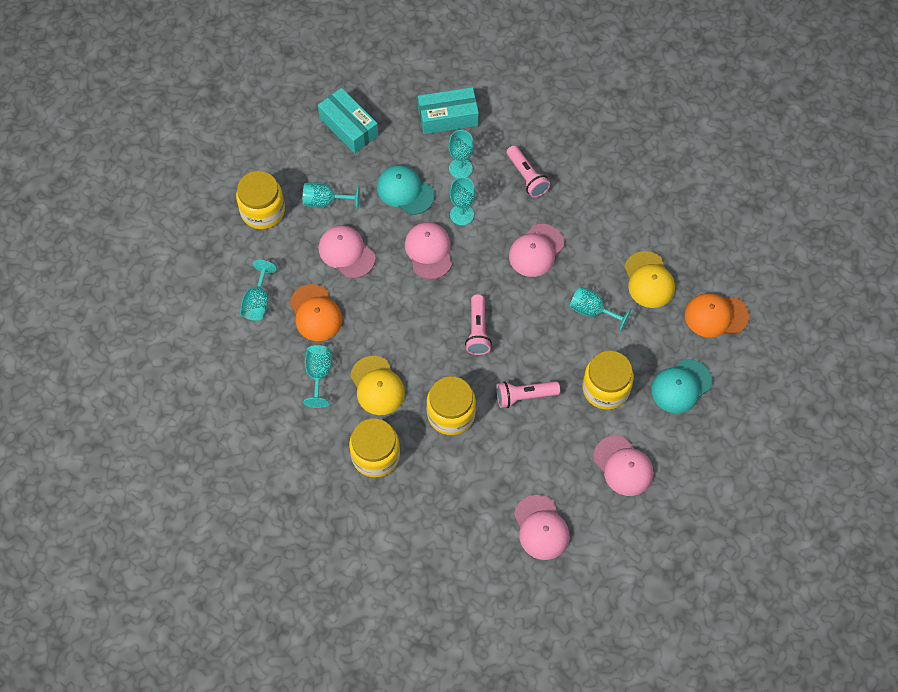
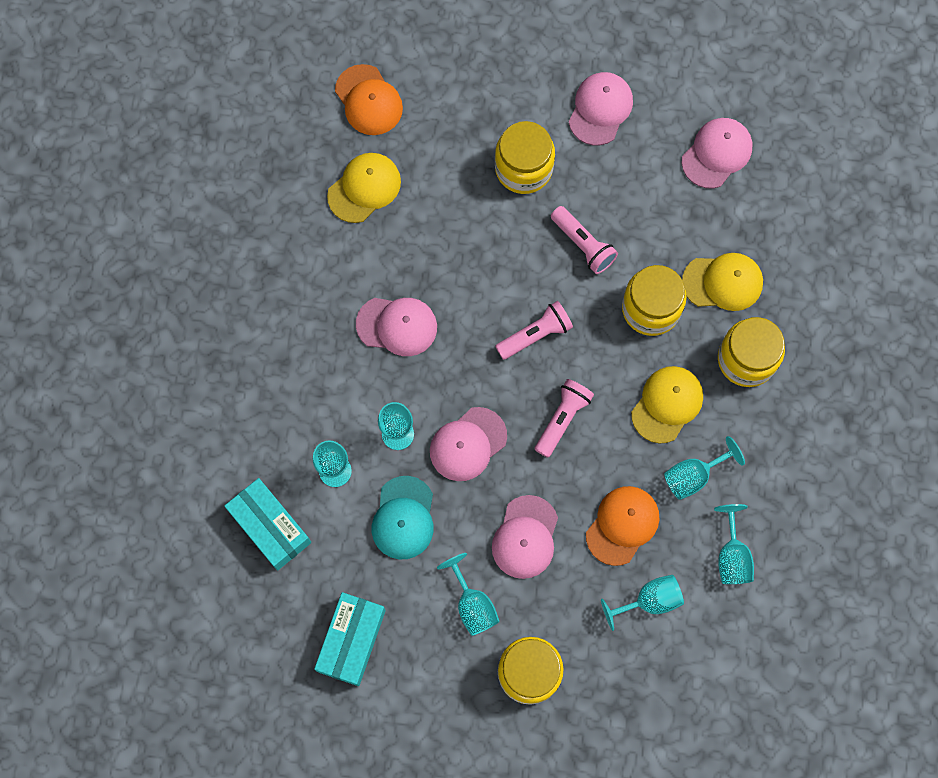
camera: 120 degrees left, 10 degrees up
pink flashlight [507,145,550,198] -> pink flashlight moved to [535,379,594,458]
turquoise goblet [569,286,631,332] -> turquoise goblet moved to [714,504,754,584]
turquoise cap [651,359,712,413] -> none
none -> yellow cap [682,253,763,311]

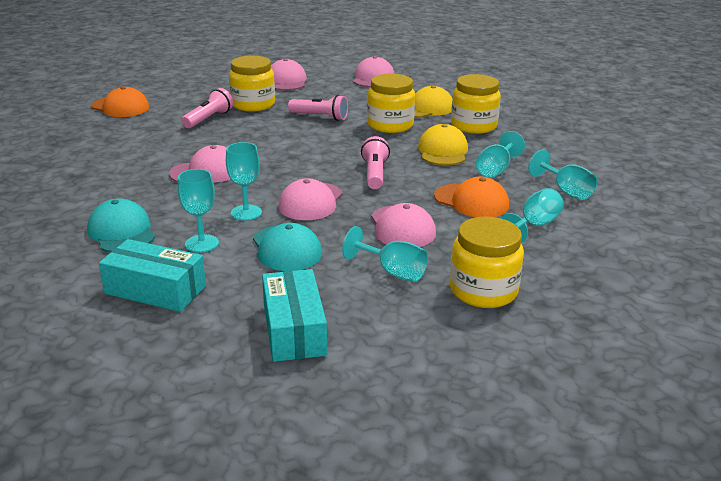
camera: 30 degrees left, 45 degrees down
yellow cap [327,153,401,223] -> none
pink flashlight [495,301,573,360] -> pink flashlight moved to [181,88,233,128]
orange cap [586,486,659,566] -> orange cap turned 120 degrees clockwise [434,177,509,217]
none -> turquoise cap [87,198,155,252]

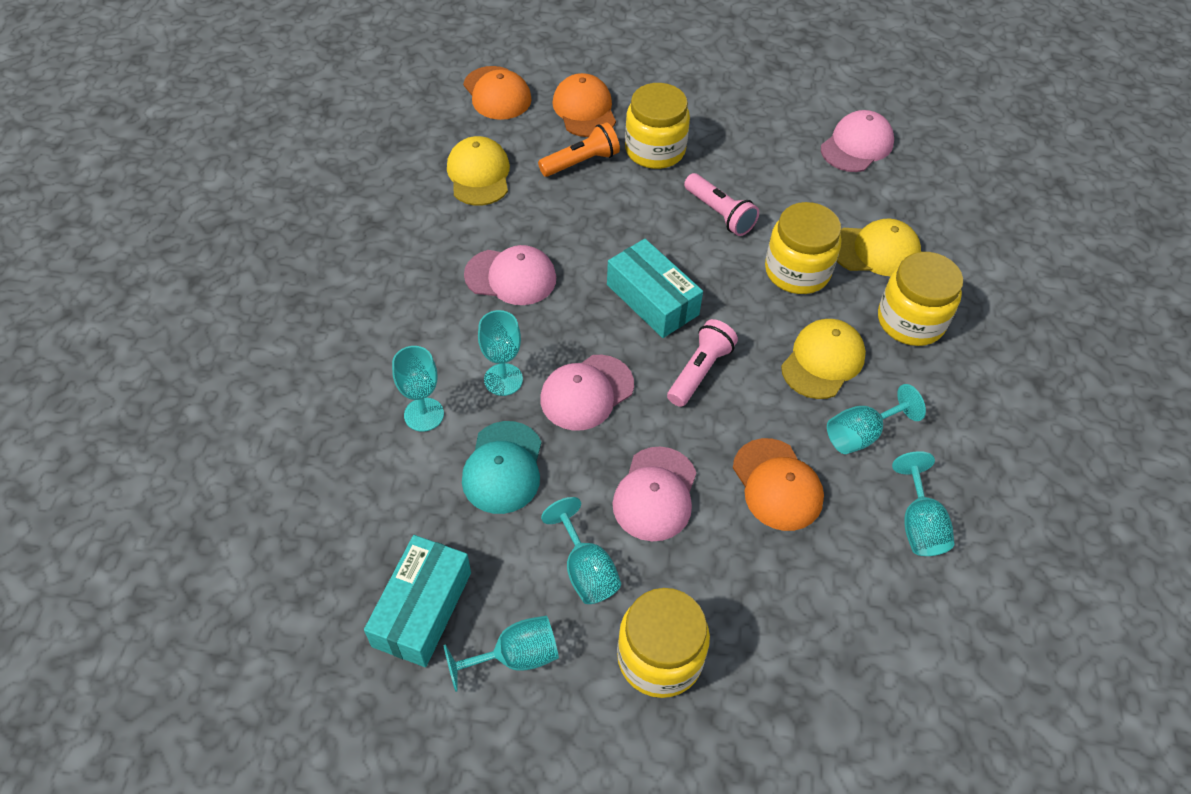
camera: 30 degrees right, 25 degrees up
turquoise cap [87,198,155,252] -> none
turquoise box [99,239,206,312] -> turquoise box moved to [607,239,703,338]
pink flashlight [181,88,233,128] -> orange flashlight [538,122,620,177]
pink cap [271,59,307,90] -> none
turquoise goblet [501,188,564,243] -> turquoise goblet moved to [443,616,559,692]
none -> yellow cap [447,136,510,206]
none -> orange cap [552,73,616,137]

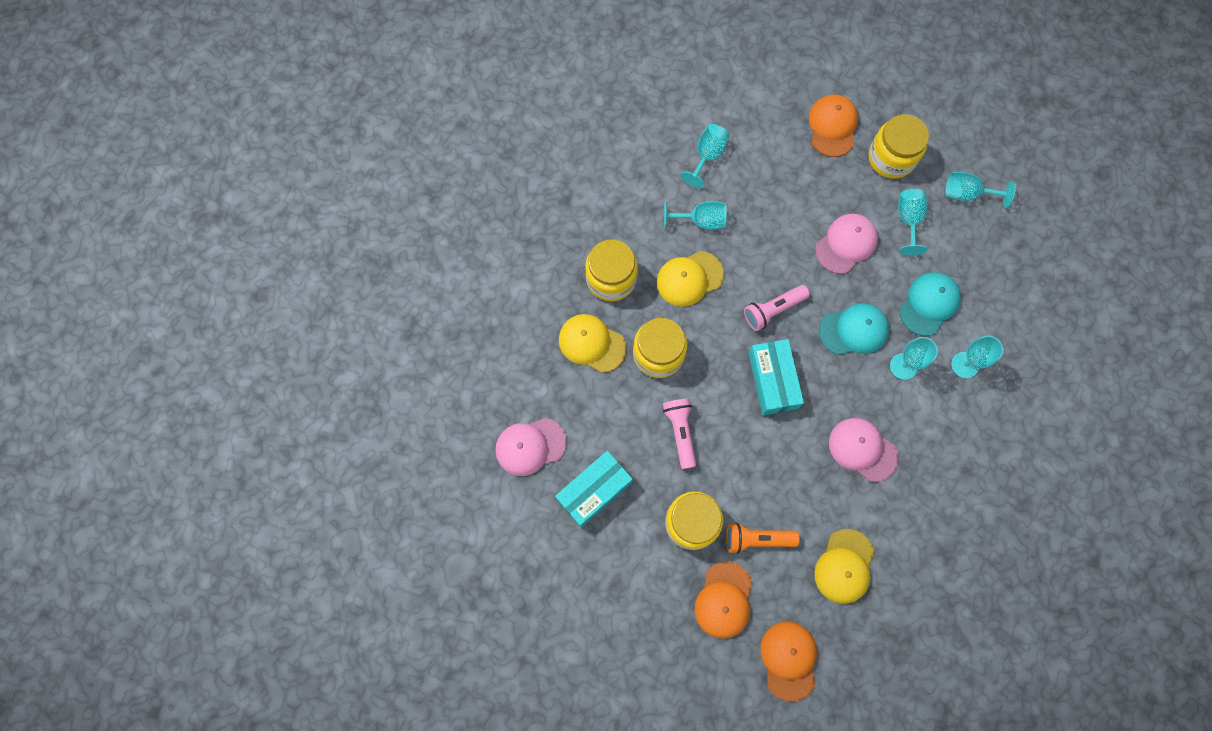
camera: 150 degrees left, 20 degrees up
turquoise box [364,535,471,667] -> turquoise box moved to [555,451,633,528]
pink cap [540,355,634,430] -> turquoise cap [819,303,889,355]
orange cap [733,438,824,531] -> orange cap moved to [809,94,858,157]

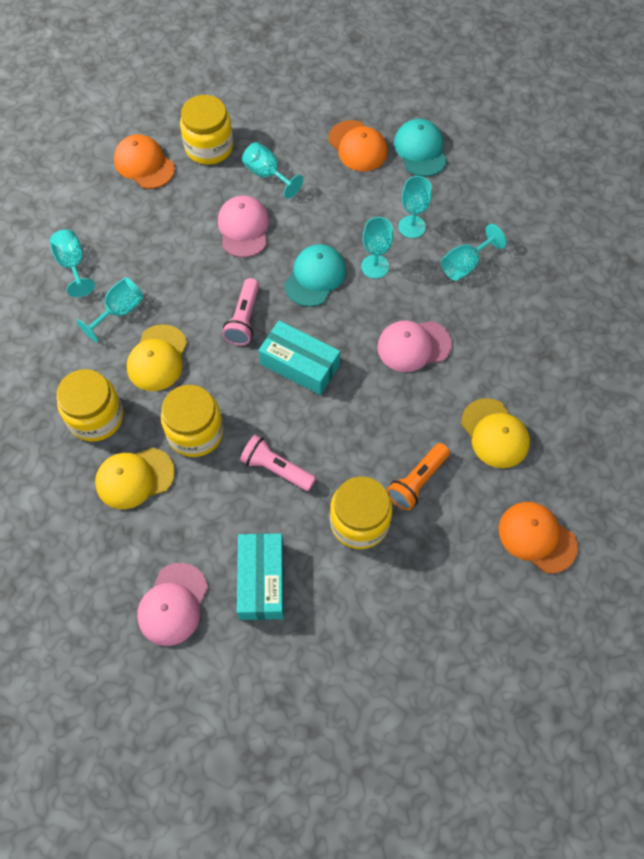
camera: 50 degrees left, 10 degrees down
orange cap [695,562,752,639] -> orange cap moved to [328,120,388,171]
turquoise cap [899,272,961,336] -> turquoise cap moved to [394,119,447,177]
turquoise goblet [945,172,1016,208] -> turquoise goblet moved to [441,224,506,281]

